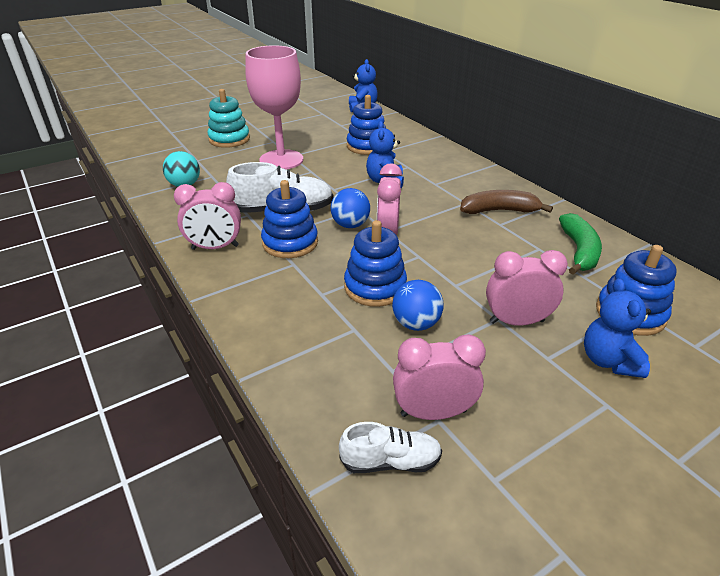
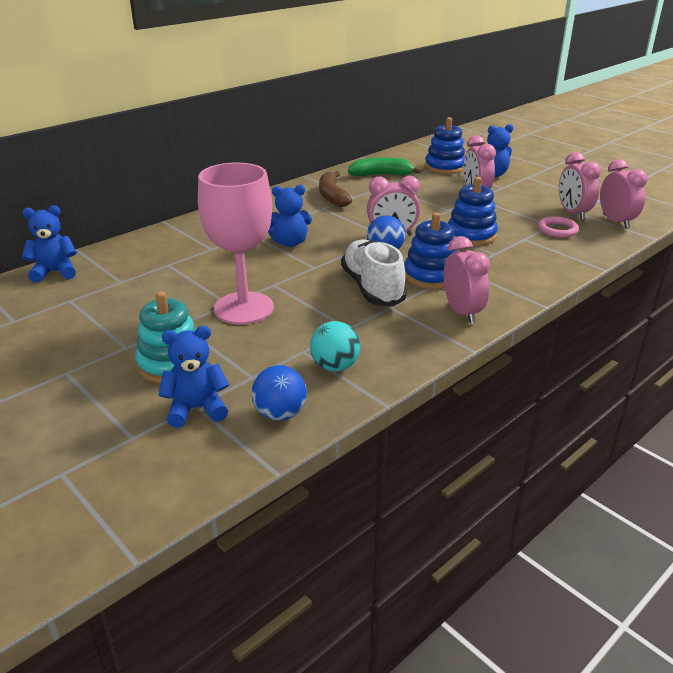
camera: 100 degrees left, 5 degrees down
white shoe [339,422,442,473] -> pink clock [600,159,648,229]
blue stacking toy [347,95,386,155] -> none
blue ball [392,280,444,331] -> blue ball moved to [251,365,307,421]
none -> blue teddy bear [159,326,229,428]
none -> pink ring [538,216,579,238]

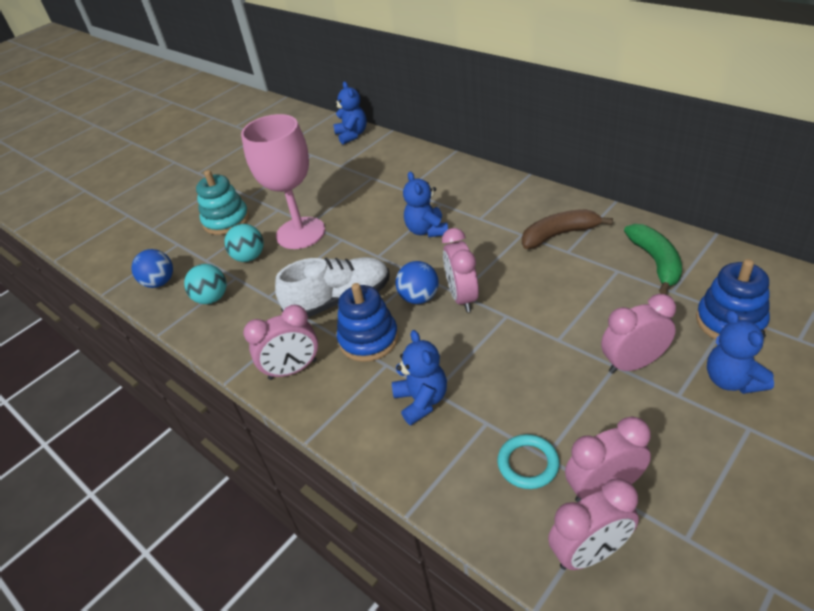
camera: 90 degrees right, 10 degrees up
blue teddy bear [159,326,229,428] -> blue teddy bear moved to [392,330,447,425]
blue stacking toy [448,177,498,246] -> none
pink ring [538,216,579,238] -> turquoise ring [497,434,560,489]
none -> turquoise ball [224,224,264,262]

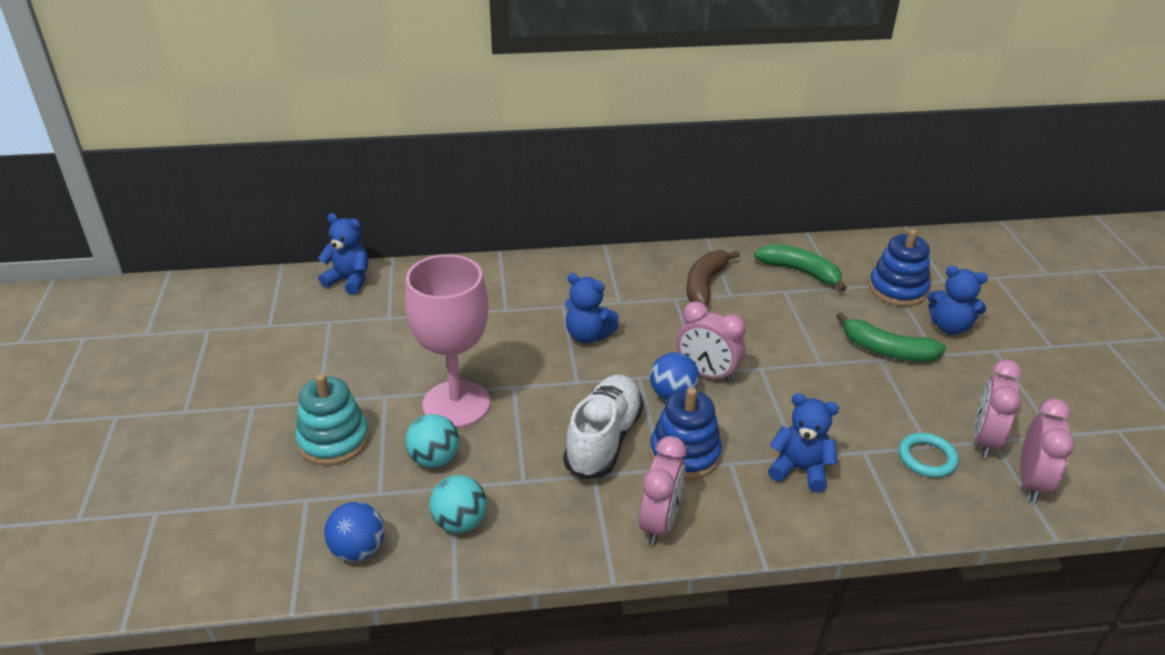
camera: 55 degrees left, 5 degrees down
pink clock [601,294,676,374] -> green banana [836,312,946,362]

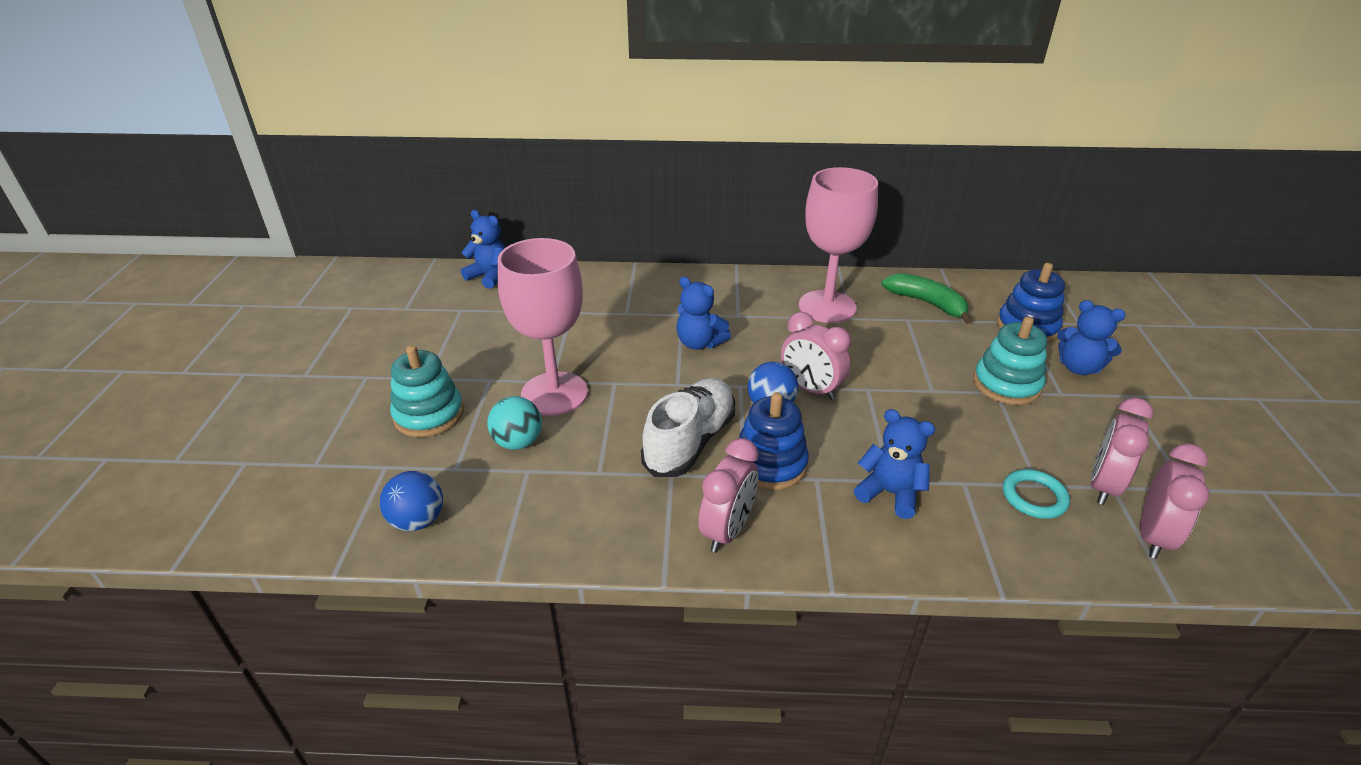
camera: 10 degrees right, 0 degrees up
turquoise ball [430,475,487,533] -> none
brown banana [686,250,740,306] -> pink goblet [799,167,878,323]
green banana [836,312,946,362] -> turquoise stacking toy [973,316,1047,405]

